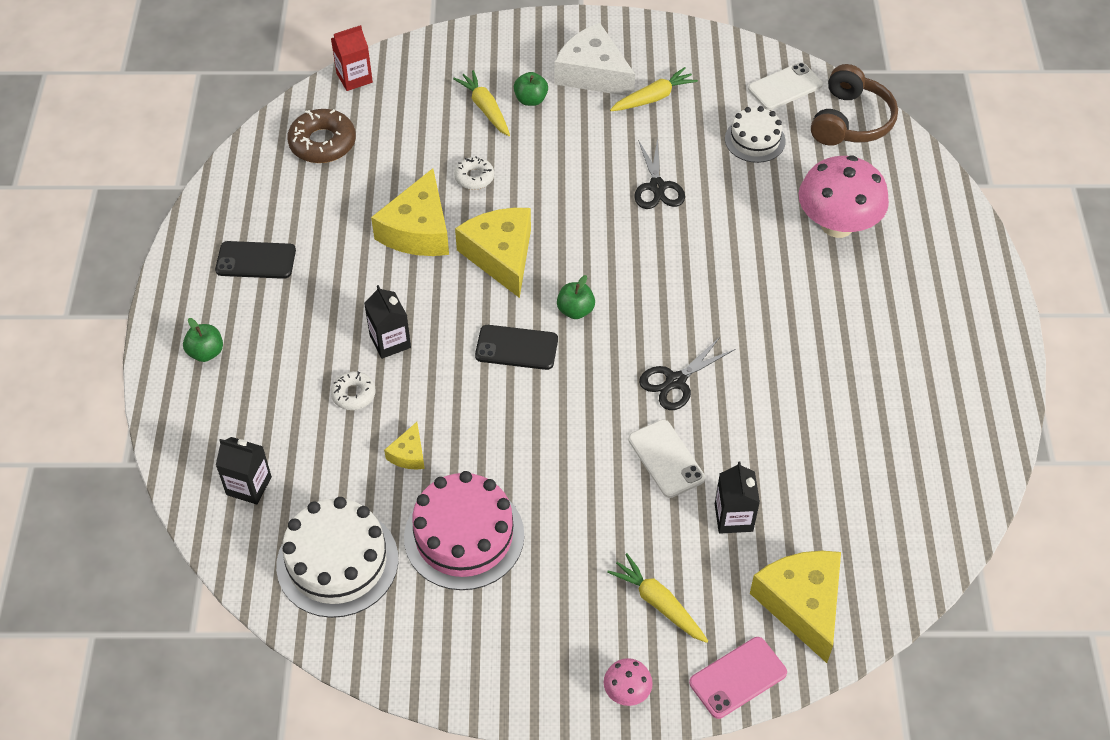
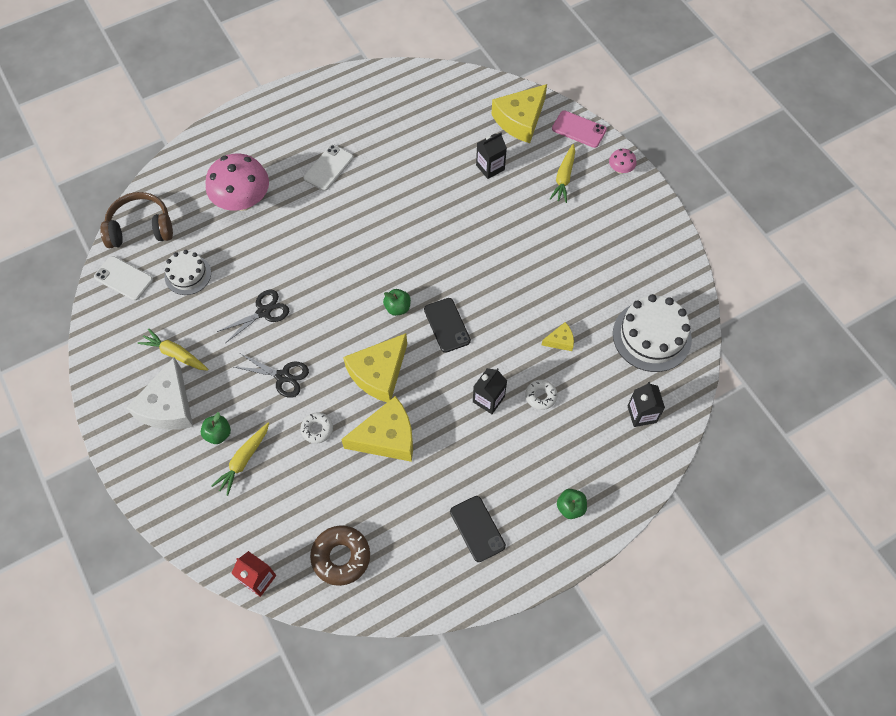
camera: 120 degrees left, 10 degrees up
pink cake [404,471,524,590] -> none
white phone [628,419,705,498] -> white phone moved to [304,144,353,191]
black scissors [639,337,735,410] -> black scissors moved to [234,354,309,398]

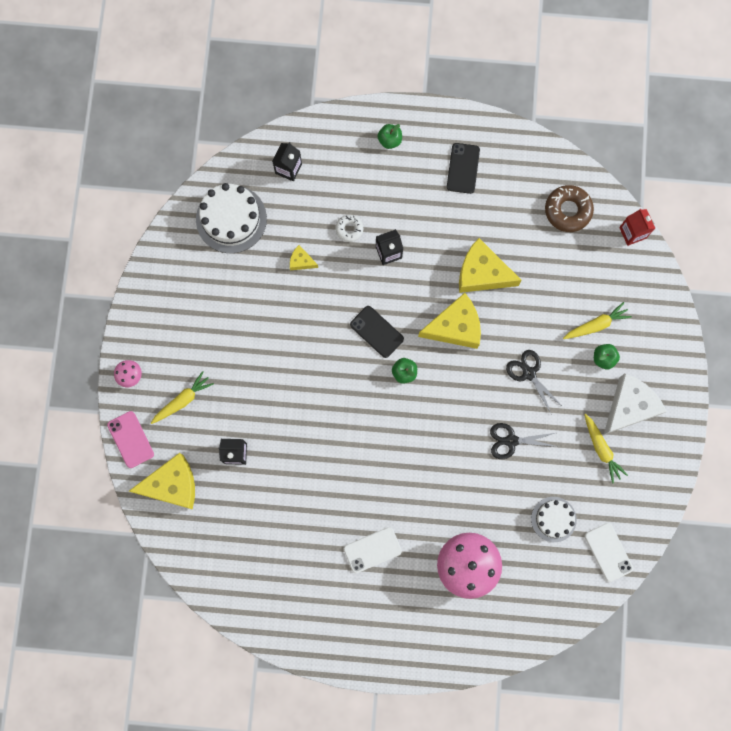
camera: 145 degrees left, 15 degrees up
brown headphones [100,192,173,248] -> none
white donut [300,412,333,444] -> none
black phone [424,298,471,353] -> black phone turned 60 degrees counterclockwise [350,306,404,358]

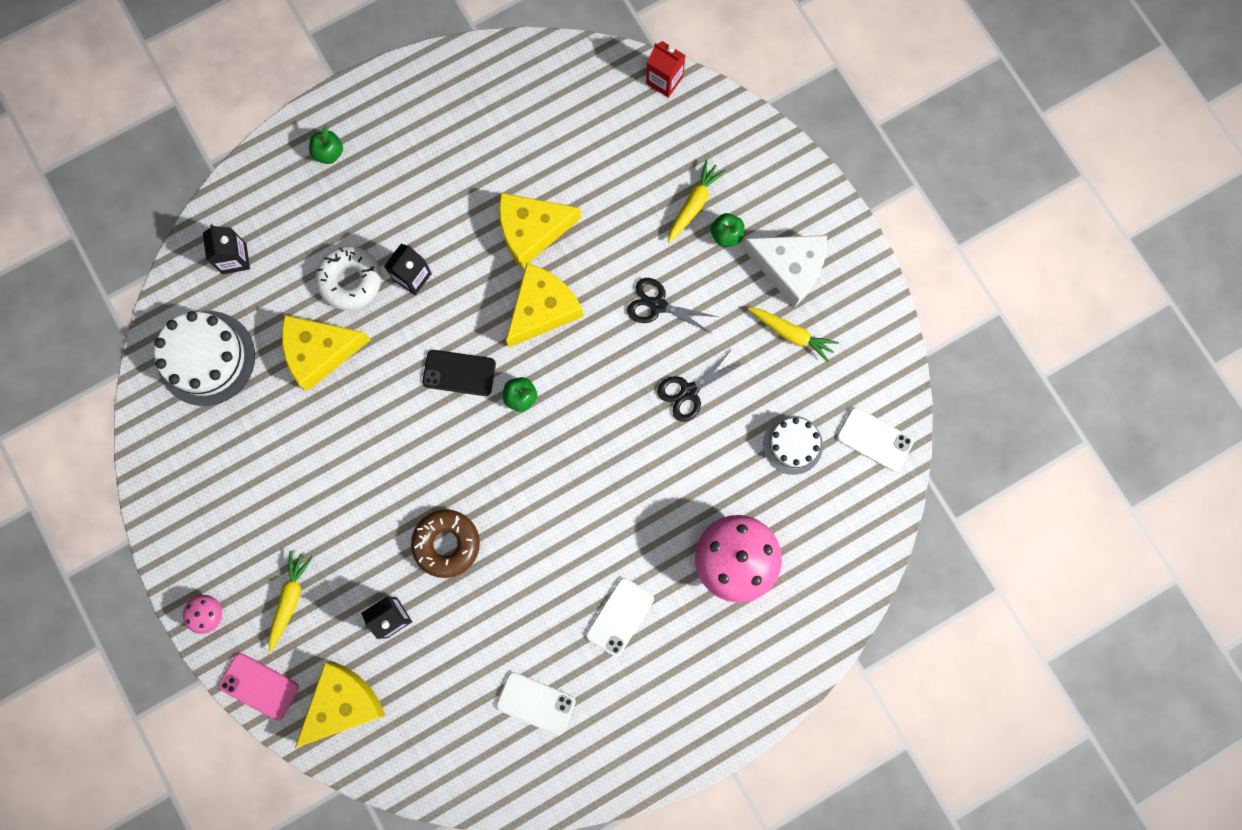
camera: 35 degrees left, 0 degrees up
yellow cheese [290,245,318,270] -> yellow cheese [282,315,371,391], size x2.11
white donut [335,215,363,242] -> white donut [315,246,382,310], size x1.72
black phone [447,143,480,194] -> none
brown donut [545,185,594,232] -> brown donut moved to [411,509,480,578]
white cheese [604,373,667,435] -> white cheese turned 105 degrees clockwise [742,235,827,308]
none -> white phone [496,672,576,735]

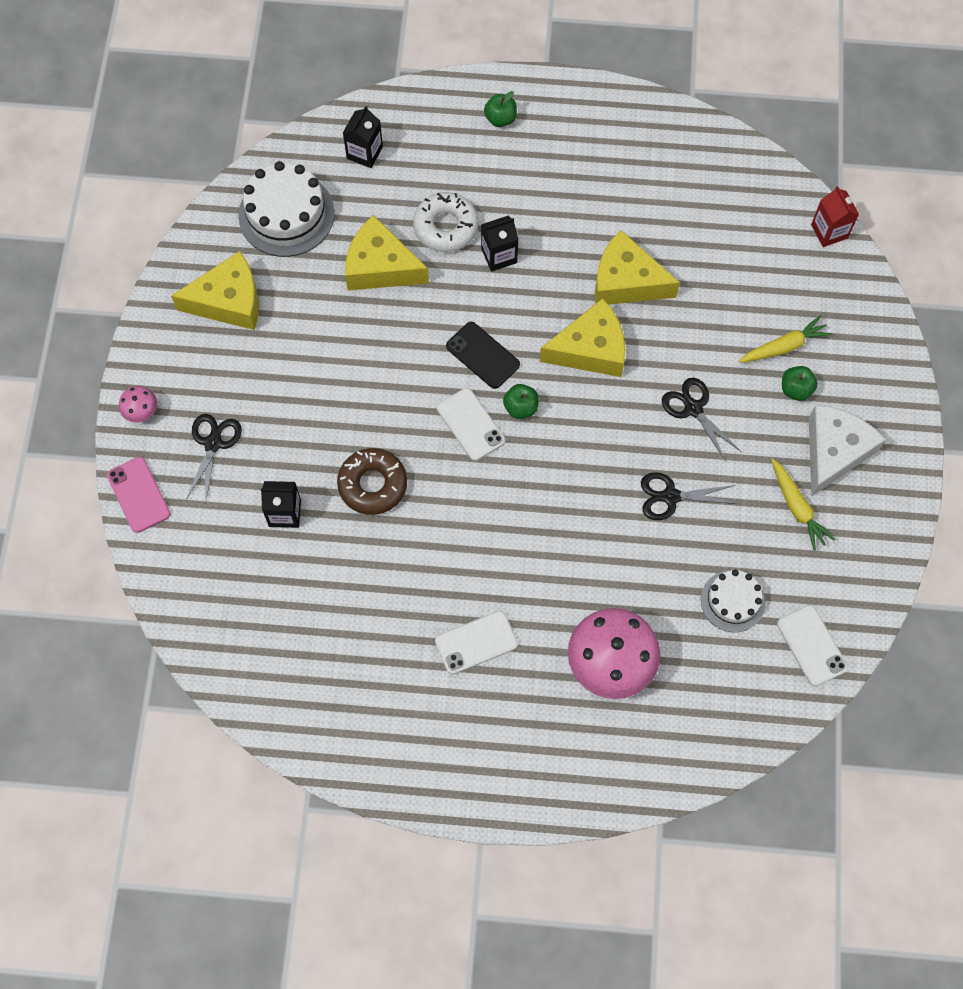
camera: 35 degrees right, 10 degrees down
yellow carrot [269,551,313,652] -> black scissors [186,414,242,505]
yellow cheese [295,661,385,748] -> yellow cheese moved to [171,251,259,330]
white phone [496,672,576,735] -> white phone moved to [437,388,505,461]
white cheese [742,235,827,308] -> white cheese turned 120 degrees counterclockwise [809,405,886,497]

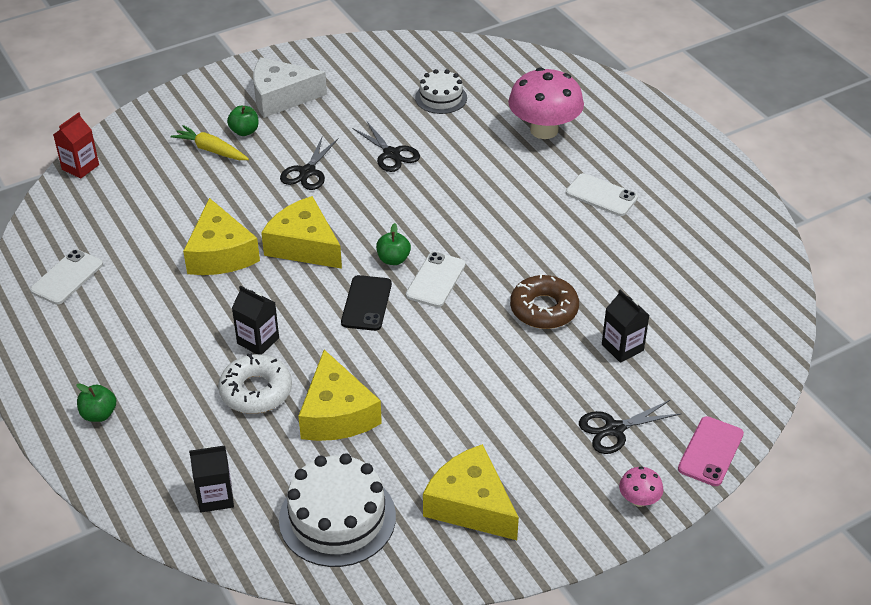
camera: 125 degrees left, 25 degrees down
yellow carrot [771,459,835,551] -> none
white phone [777,605,848,686] -> white phone moved to [30,249,103,305]

